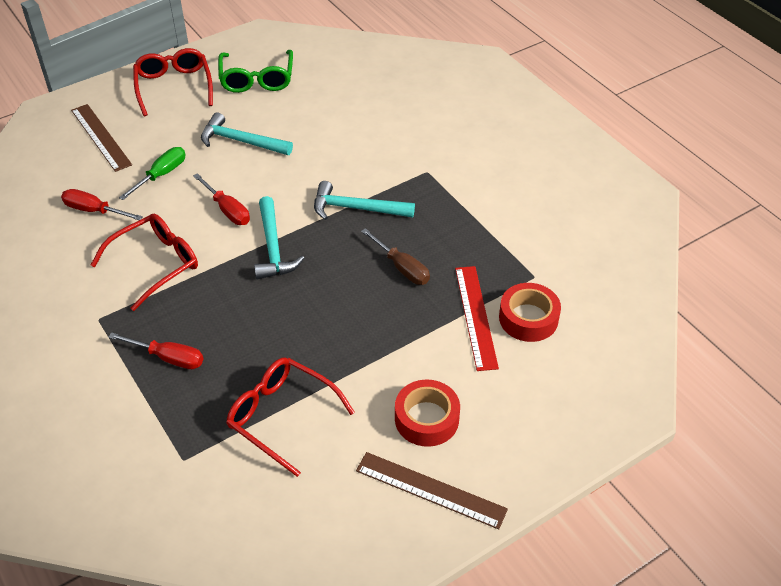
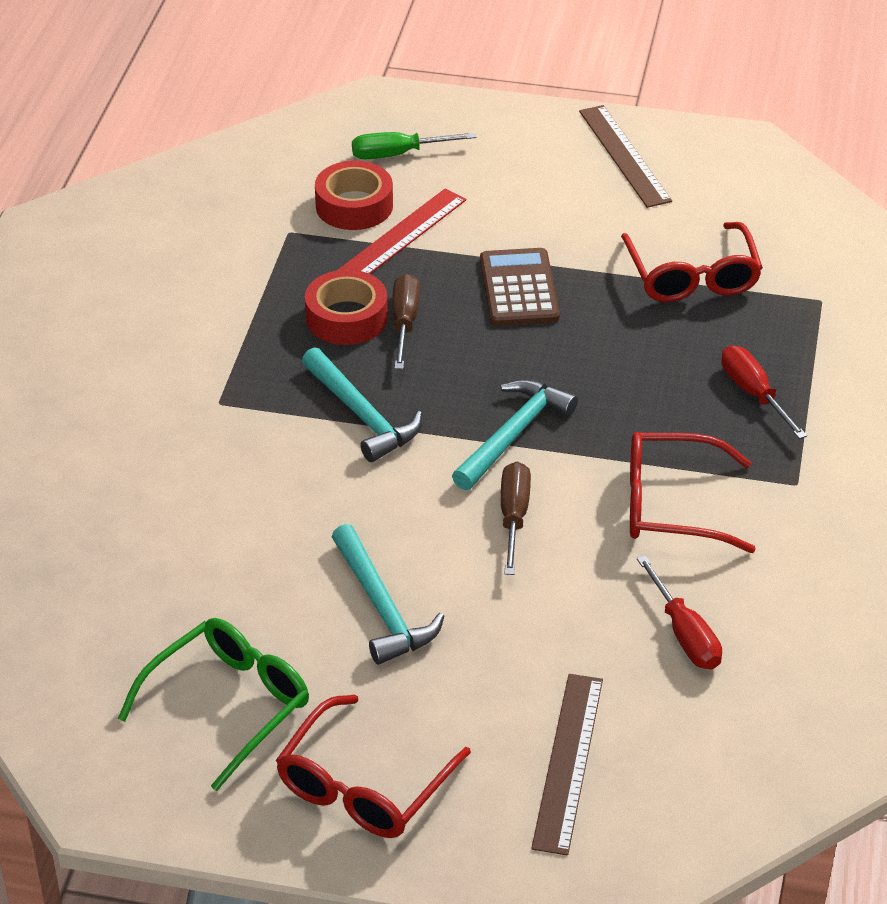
camera: 135 degrees left, 5 degrees down
green screwdriver [119,147,186,200] -> green screwdriver moved to [352,132,476,159]
red screwdriver [193,173,250,225] -> brown screwdriver [501,461,531,575]
red tape [395,379,460,447] -> red tape moved to [305,270,388,345]
none -> brown calculator [480,248,560,326]

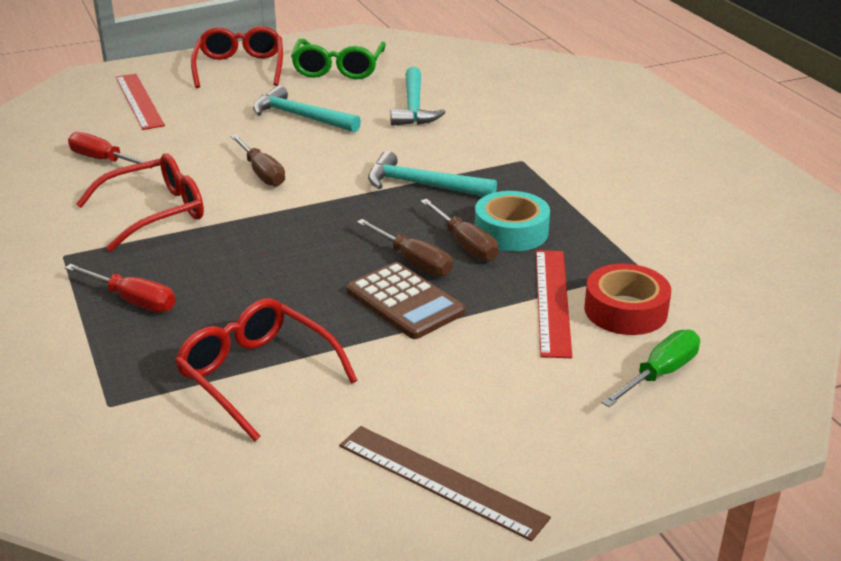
camera: 145 degrees right, 10 degrees down
red tape [305,270,388,345] -> turquoise tape [475,191,550,251]
turquoise hammer [452,379,578,490] -> turquoise hammer moved to [391,67,446,126]
brown ruler [531,674,603,855] -> red ruler [116,74,165,130]
none -> brown screwdriver [357,219,453,276]

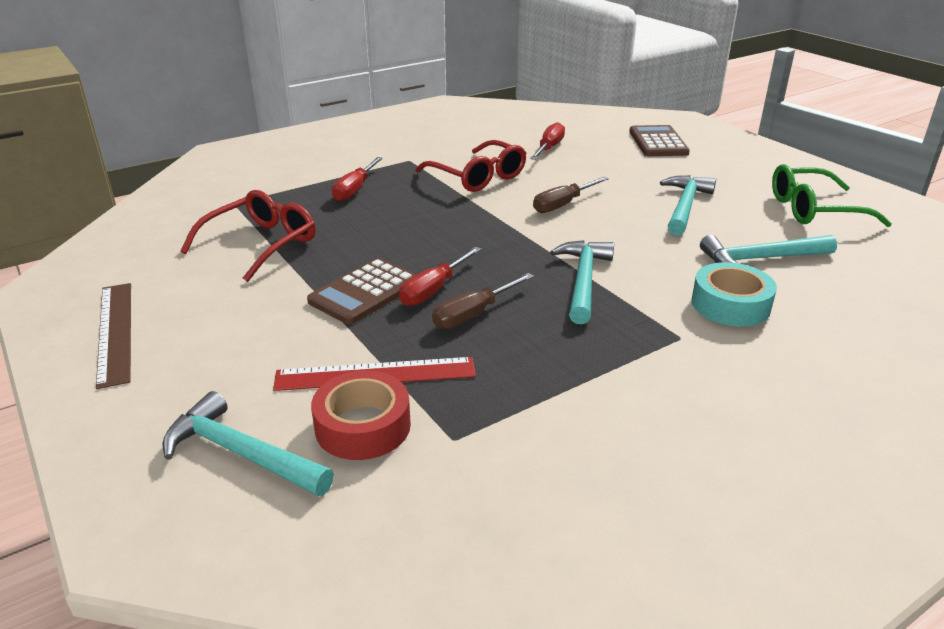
camera: 80 degrees right, 0 degrees up
red ruler [116,74,165,130] -> brown calculator [629,125,690,156]
red glasses [191,26,283,88] -> none
brown ruler [339,426,551,541] -> brown ruler turned 45 degrees counterclockwise [96,283,131,389]
brown screwdriver [357,219,453,276] -> red screwdriver [399,247,481,306]
turquoise tape [475,191,550,251] -> turquoise tape moved to [692,262,777,327]
green screwdriver [601,329,700,407] -> turquoise hammer [162,391,334,496]

